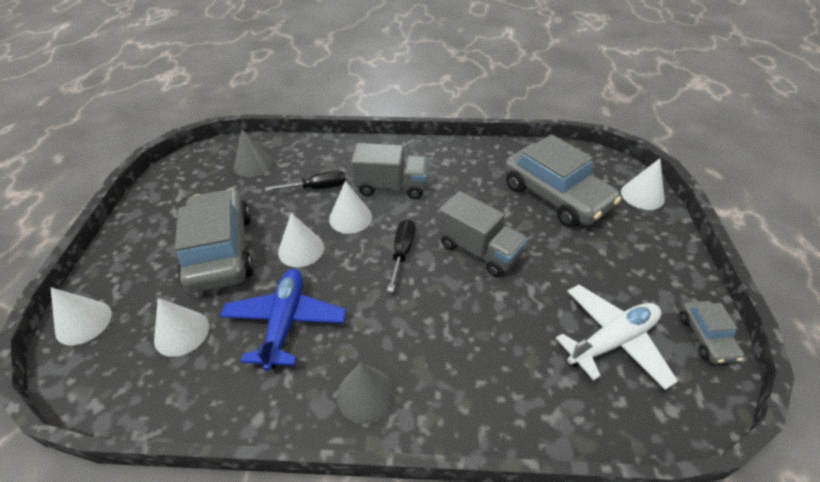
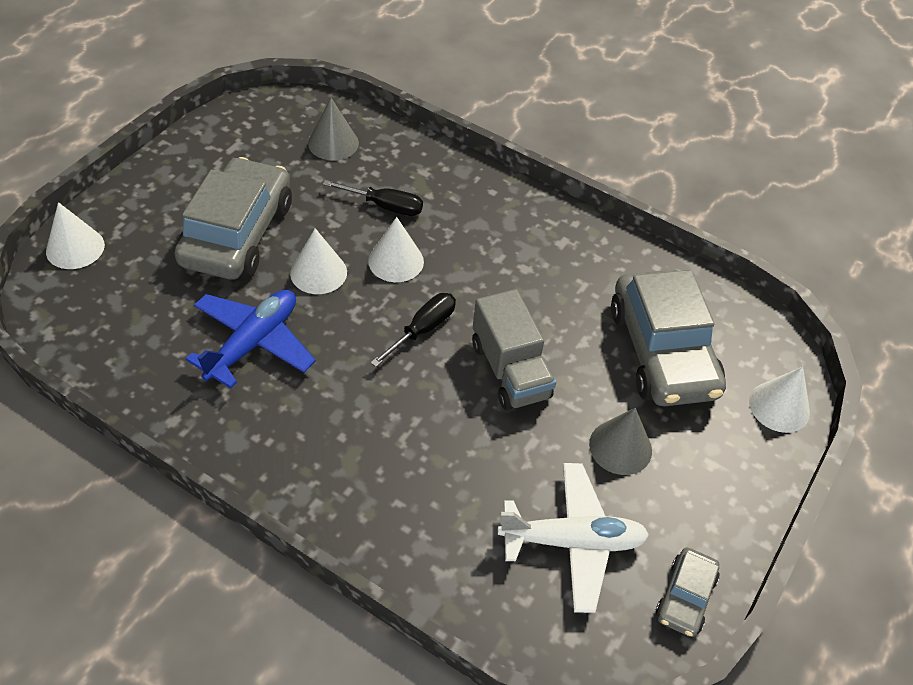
camera: 25 degrees right, 5 degrees up
white cone [154,298,209,357] -> none
grey cone [337,363,395,424] -> grey cone moved to [589,408,652,475]
grey truck [351,143,429,199] -> none

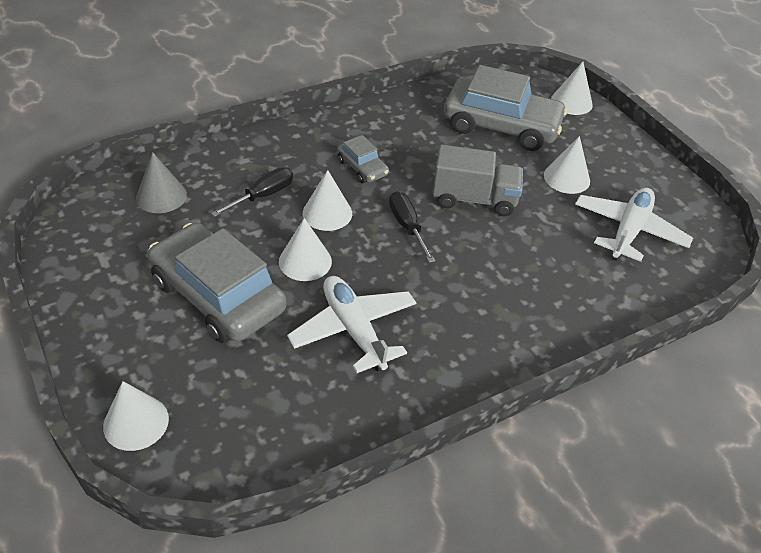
camera: 60 degrees left, 5 degrees down
blue plane [186,290,316,389] -> white plane [287,276,416,373]
grey cone [589,408,652,475] -> white cone [544,136,590,194]
grey car [656,547,719,637] -> grey car moved to [337,135,389,183]

